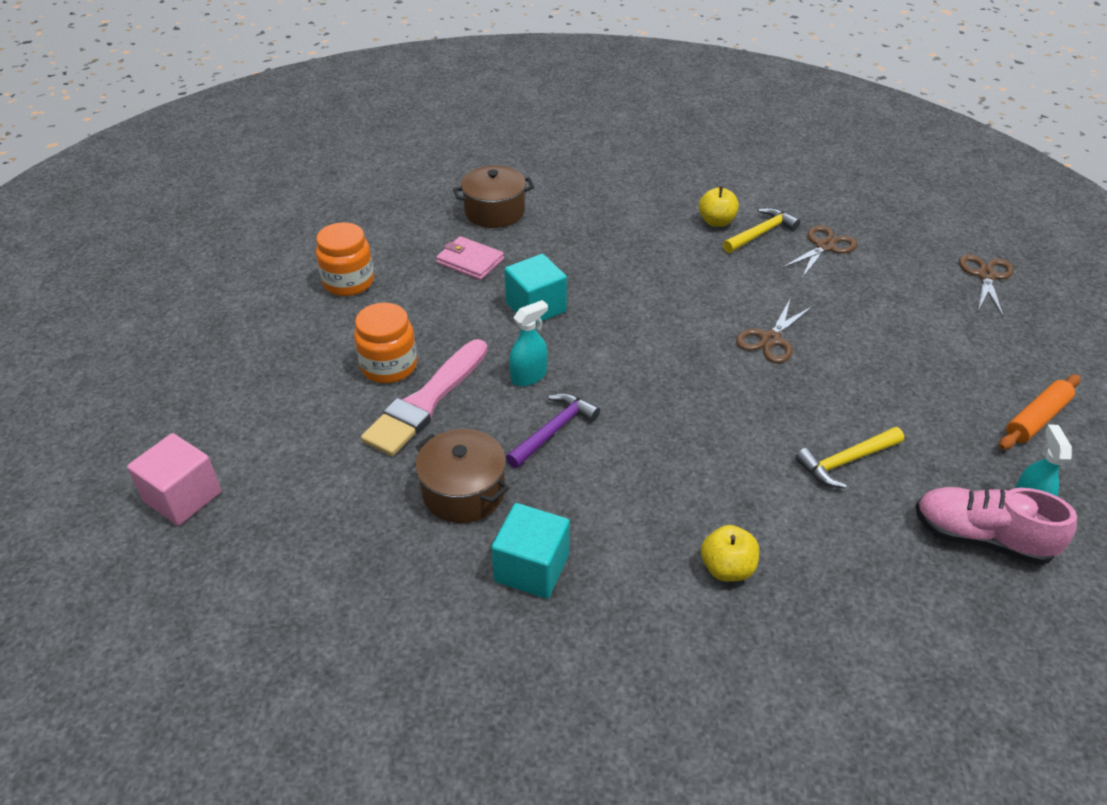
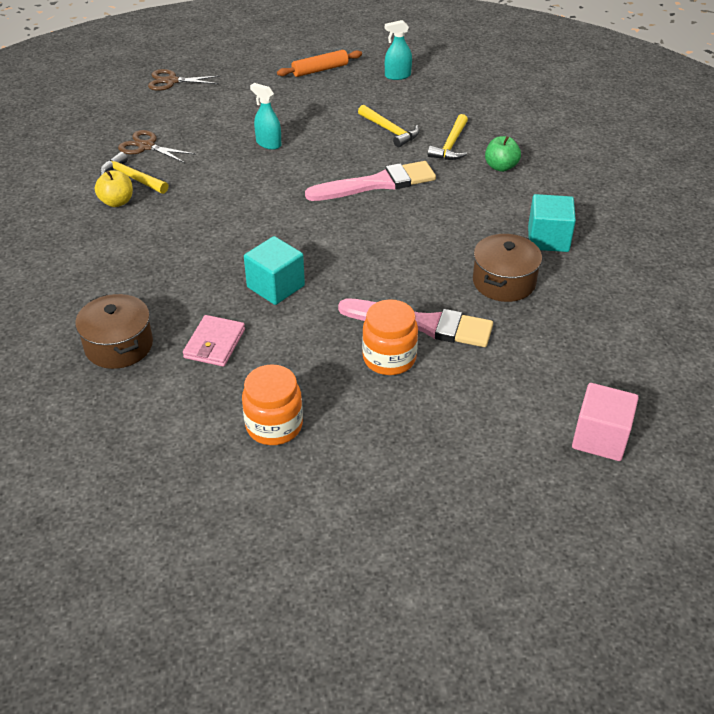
camera: 105 degrees left, 0 degrees up
purple hammer [506,393,600,468] -> none
turquoise spray bottle [509,300,548,386] -> turquoise spray bottle moved to [250,83,281,150]
yellow apple [701,525,759,582] -> green apple [485,136,521,172]
brown scissors [736,300,813,363] -> none
pink shoe [915,487,1077,565] -> none
orange rolling pin [999,375,1080,450] -> orange rolling pin turned 60 degrees counterclockwise [277,50,362,77]
none -> pink brush [305,161,436,201]
none -> yellow hammer [428,114,468,160]

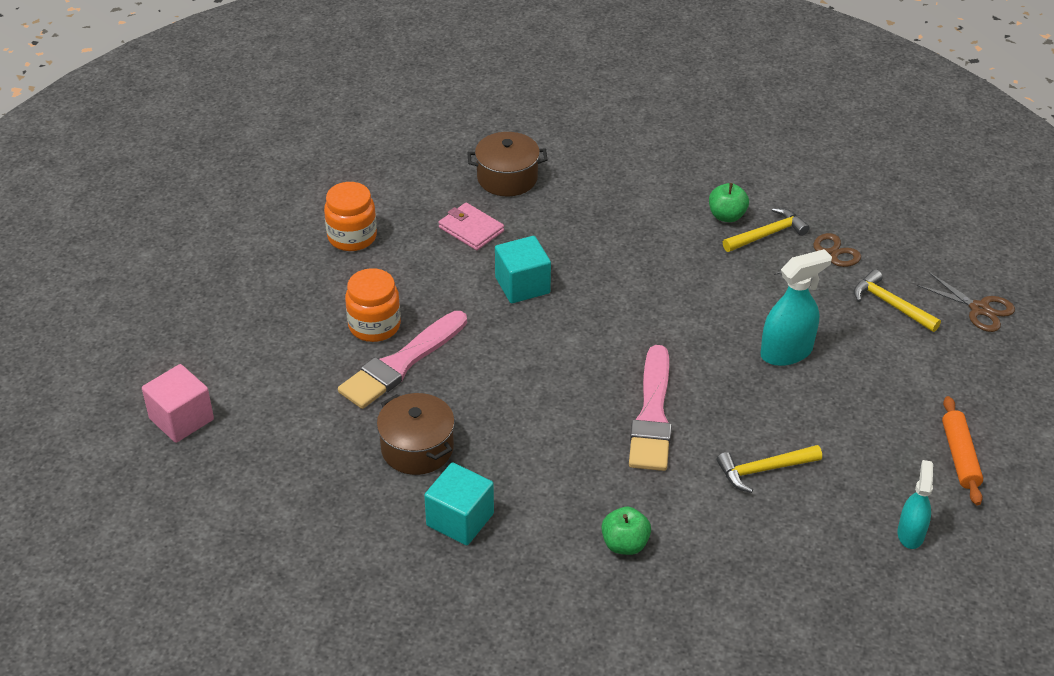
camera: 115 degrees right, 0 degrees up
yellow apple [95,170,133,207] -> green apple [709,183,749,222]
brown scissors [148,69,220,91] -> brown scissors turned 105 degrees clockwise [917,272,1015,332]
turquoise spray bottle [250,83,281,150] -> turquoise spray bottle [760,249,832,366], size x1.54
yellow hammer [428,114,468,160] -> yellow hammer moved to [854,269,941,332]

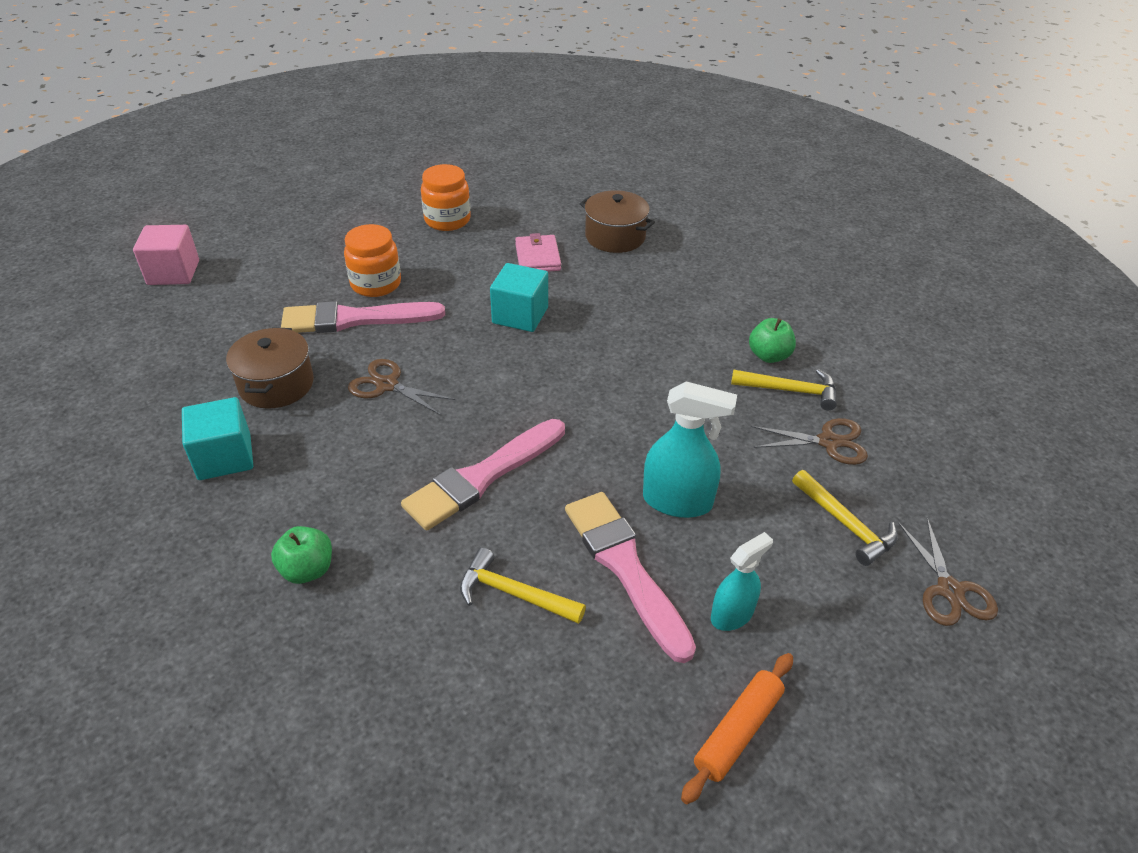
camera: 40 degrees right, 0 degrees up
yellow hammer [854,269,941,332] -> yellow hammer turned 150 degrees clockwise [792,470,898,566]
turquoise spray bottle [898,460,933,549] -> turquoise spray bottle moved to [711,532,773,631]
none -> brown scissors [348,359,456,415]
none -> pink brush [565,492,696,663]

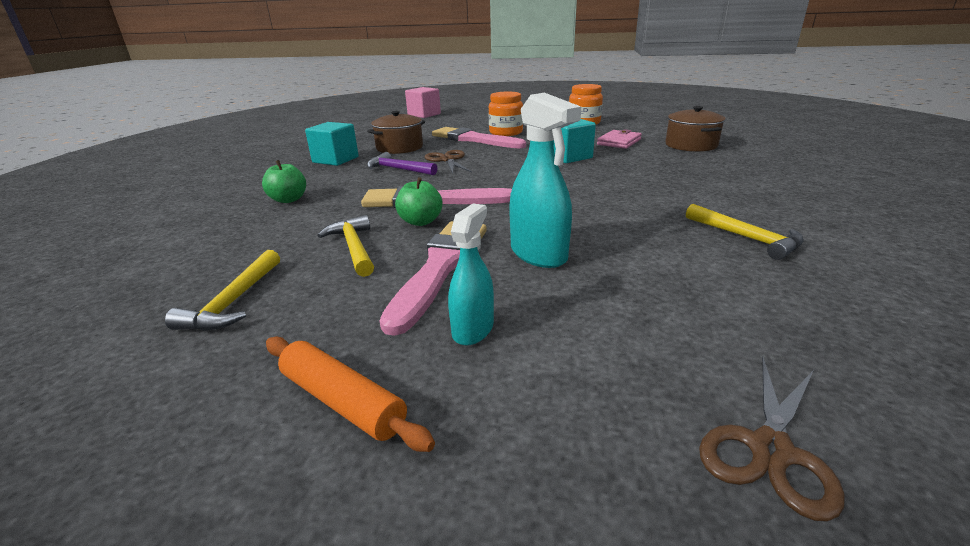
camera: 45 degrees right, 15 degrees down
orange rolling pin [681,653,793,804] -> orange rolling pin turned 45 degrees clockwise [266,337,435,452]
turquoise spray bottle [711,532,773,631] -> turquoise spray bottle turned 75 degrees counterclockwise [448,204,494,346]
green apple [749,318,796,363] -> green apple moved to [395,177,442,226]
brown scissors [751,418,868,465] -> none
yellow hammer [792,470,898,566] -> yellow hammer moved to [165,250,280,331]
none -> purple hammer [367,152,437,175]

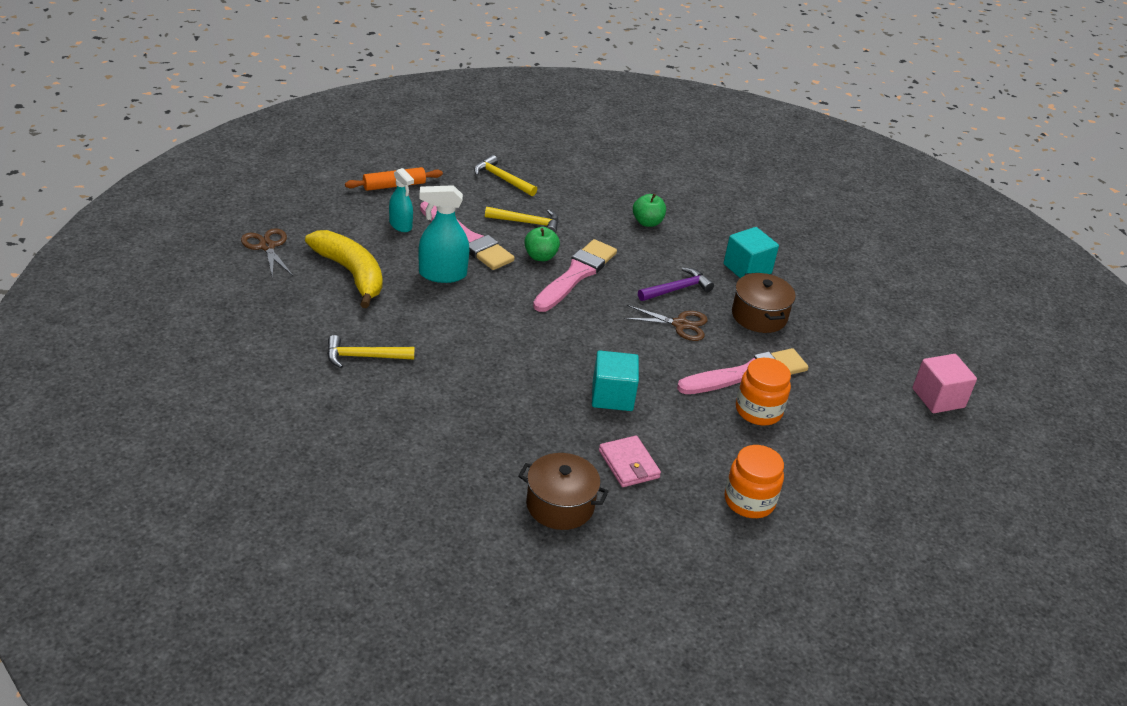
camera: 115 degrees right, 10 degrees up
none -> yellow banana [305,230,382,308]

